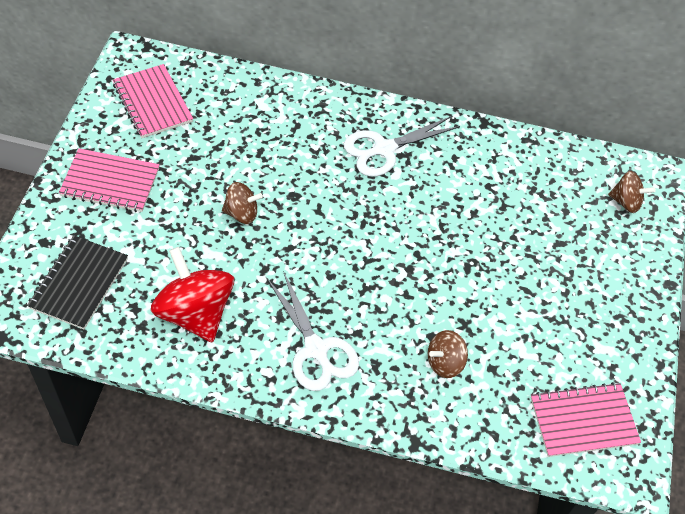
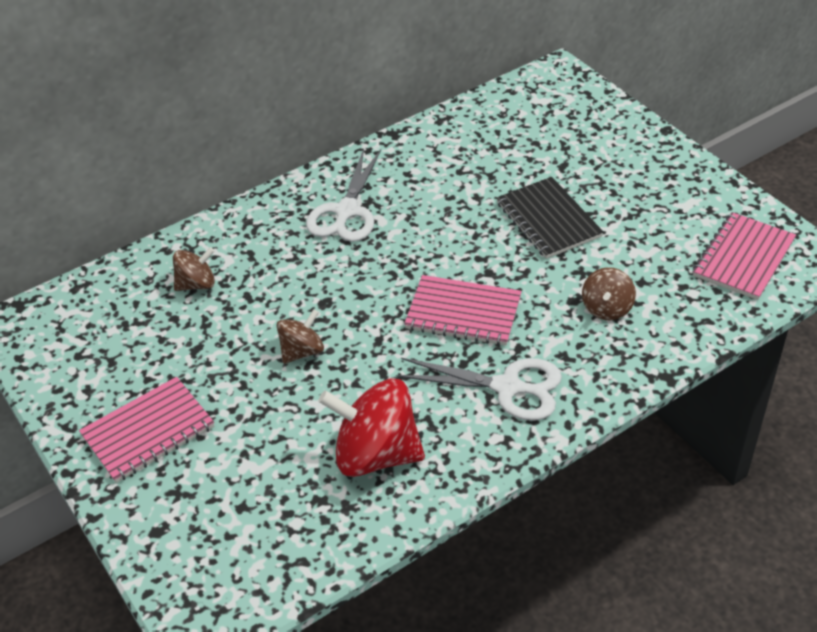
camera: 40 degrees left, 10 degrees down
black notebook [27,235,128,329] -> black notebook moved to [496,177,603,259]
pink notebook [113,64,193,138] -> pink notebook moved to [404,275,522,346]
brown spinning top [608,171,656,213] -> brown spinning top moved to [173,247,215,291]

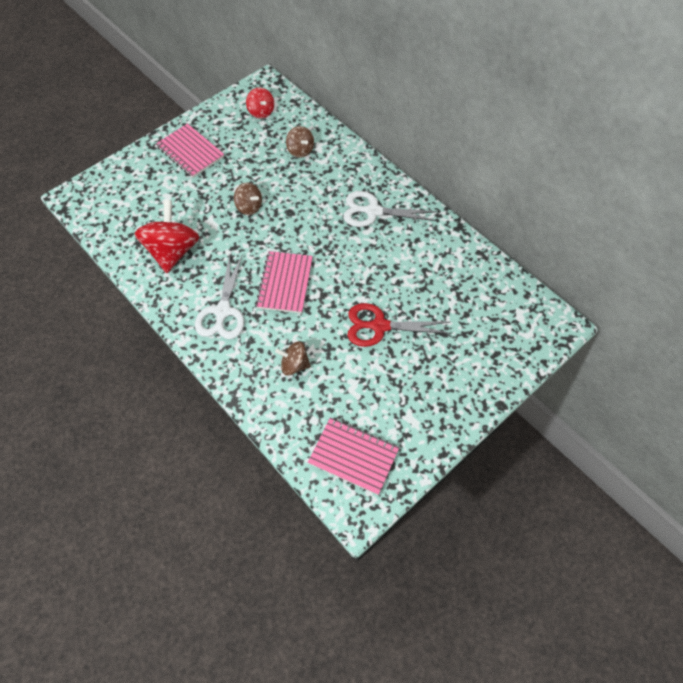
camera: 80 degrees right, 15 degrees up
black notebook [496,177,603,259] -> red scissors [347,303,452,347]
none -> red spinning top [246,87,274,118]

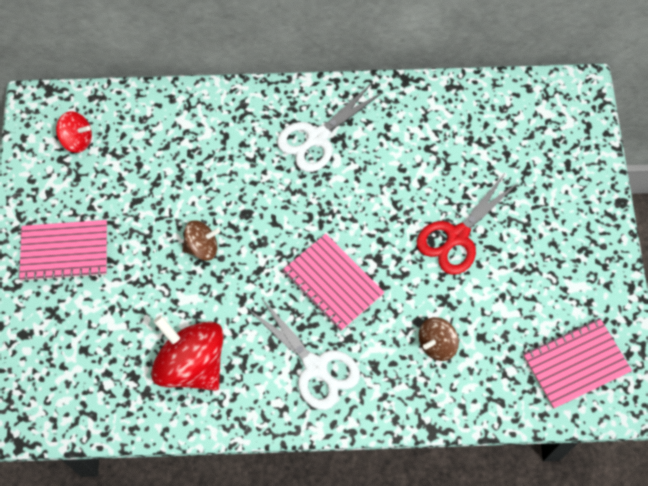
camera: 50 degrees left, 5 degrees up
brown spinning top [286,126,314,158] -> none

